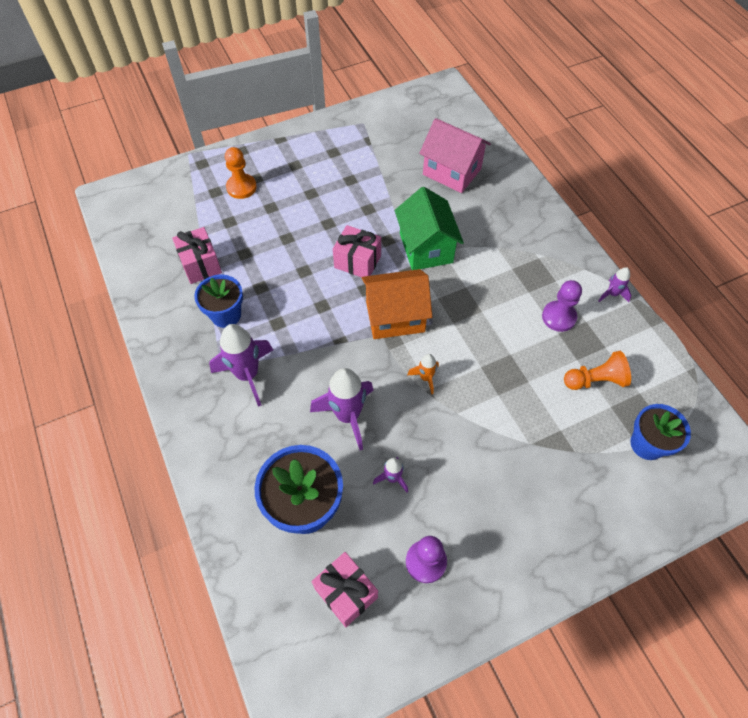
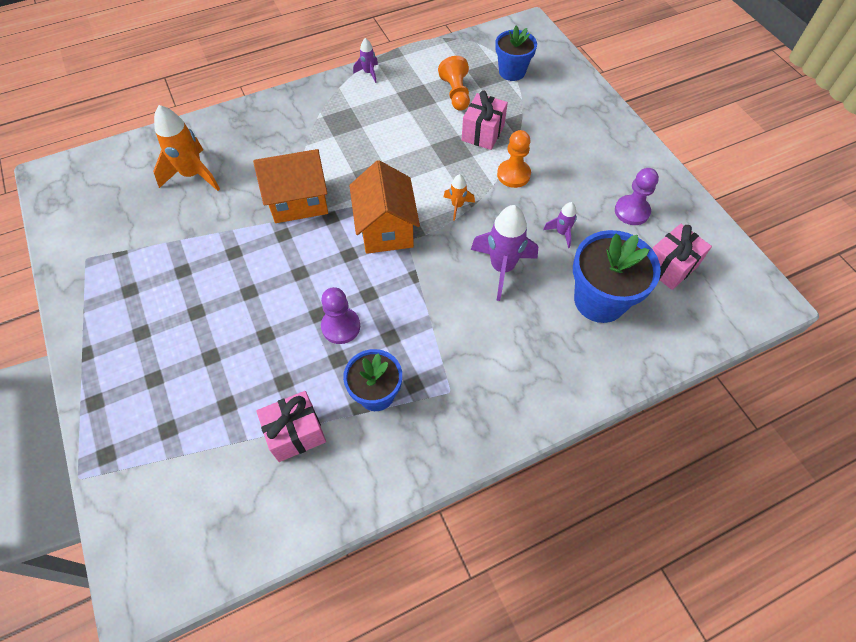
camera: 90 degrees left, 0 degrees up
purple rocket [209,324,273,407] -> none
orange pawn [225,147,257,199] -> orange pawn moved to [497,130,531,188]
pink gift [333,225,381,278] -> pink gift moved to [462,91,508,150]
green house [395,187,464,270] -> orange house [253,149,328,223]
pink house [419,118,491,193] -> orange rocket [153,105,220,191]
purple pawn [542,280,582,332] -> purple pawn moved to [321,287,360,344]

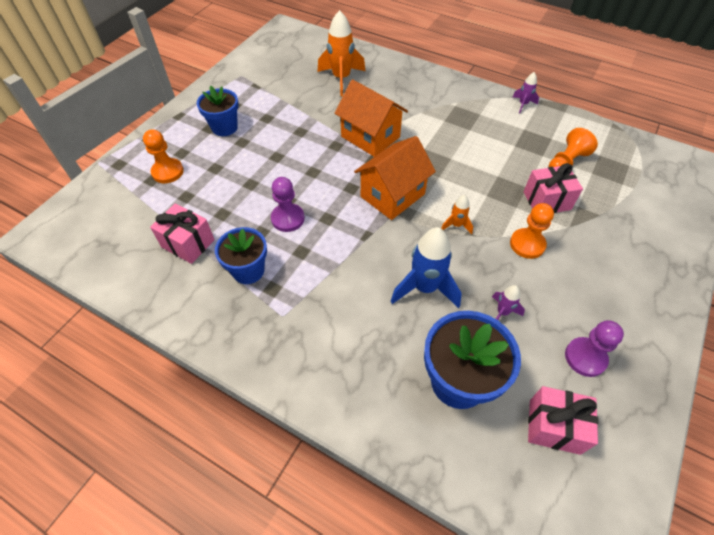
camera: 55 degrees right, 5 degrees down
purple rocket [471,205,538,301] -> blue rocket [391,227,462,308]
blue flower pot [495,25,537,81] -> blue flower pot moved to [197,86,239,136]
none -> orange pawn [143,129,184,183]

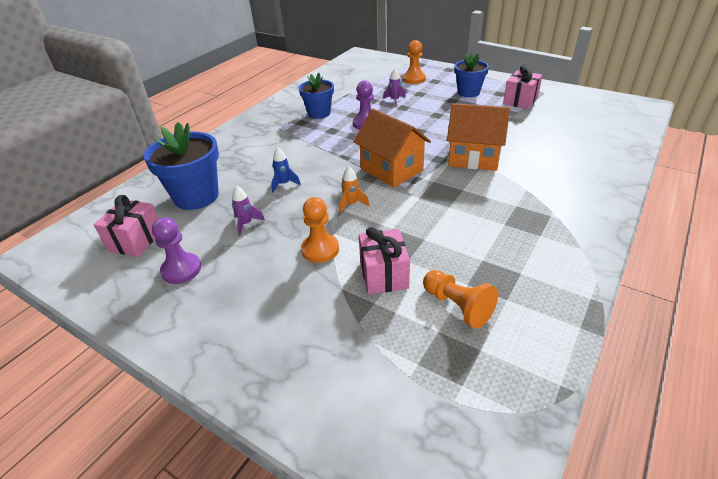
camera: 95 degrees right, 15 degrees down
pink gift [150,204,215,264] -> pink gift moved to [503,65,543,109]
orange rocket [318,10,366,97] -> none
orange house [335,79,408,157] -> orange house turned 60 degrees clockwise [447,103,510,171]
blue rocket [391,227,462,308] -> blue rocket [271,147,301,193], size x0.51
purple rocket [513,72,539,113] -> purple rocket moved to [383,69,406,107]

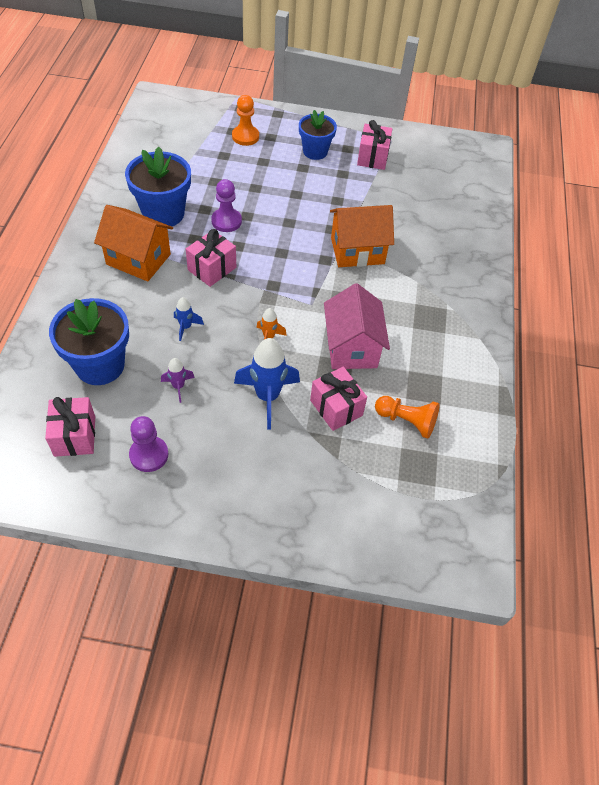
camera: 30 degrees left, 15 degrees up
blue flower pot [299,73,334,119] -> blue flower pot [125,147,191,227], size x1.52
orange pawn [301,197,339,263] -> blue rocket [234,338,300,429]
orange house [353,109,431,187] -> orange house moved to [94,205,173,281]
purple rocket [383,69,406,107] -> none
none -> pink gift [186,229,236,287]
none -> pink house [324,283,390,369]

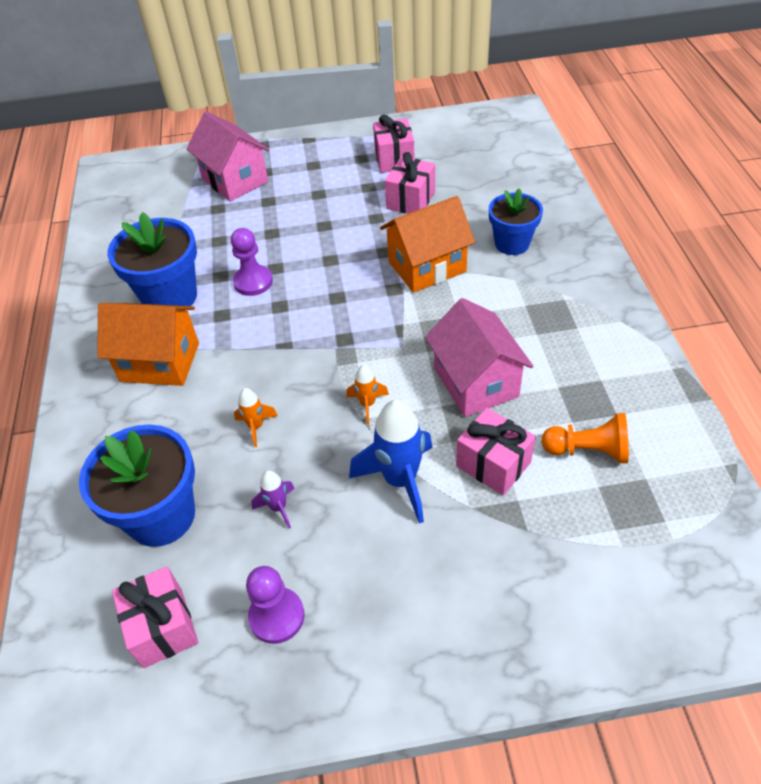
camera: 10 degrees left, 5 degrees down
blue rocket [174,297,204,341] -> orange rocket [234,388,278,447]
pink gift [186,229,236,287] -> pink gift moved to [385,152,435,214]
orange pawn [232,95,259,146] -> pink house [186,111,269,202]
blue flower pot [299,110,337,160] -> blue flower pot moved to [489,188,543,255]

